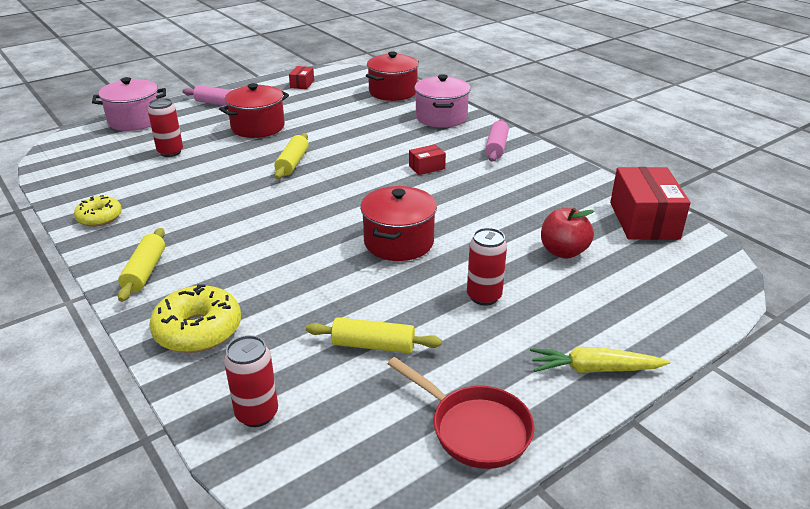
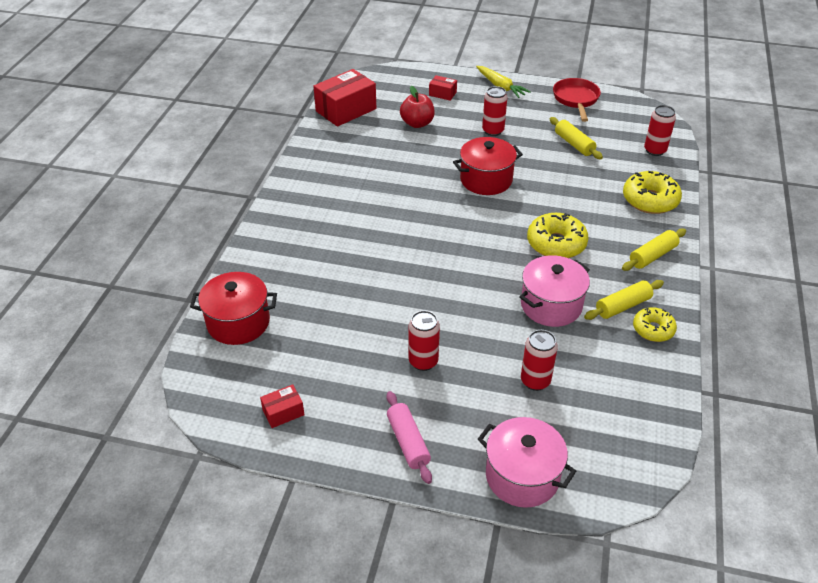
camera: 130 degrees left, 10 degrees up
red pot [219,83,289,138] -> red can [409,311,440,371]
yellow rolling pin [274,133,309,179] -> yellow rolling pin moved to [584,280,664,320]
red box [409,144,446,175] -> red box moved to [429,75,457,101]
pink pot [414,74,471,128] -> pink pot moved to [519,255,590,327]
pink rolling pin [485,119,509,162] -> none
none -> yellow donut [527,213,589,258]

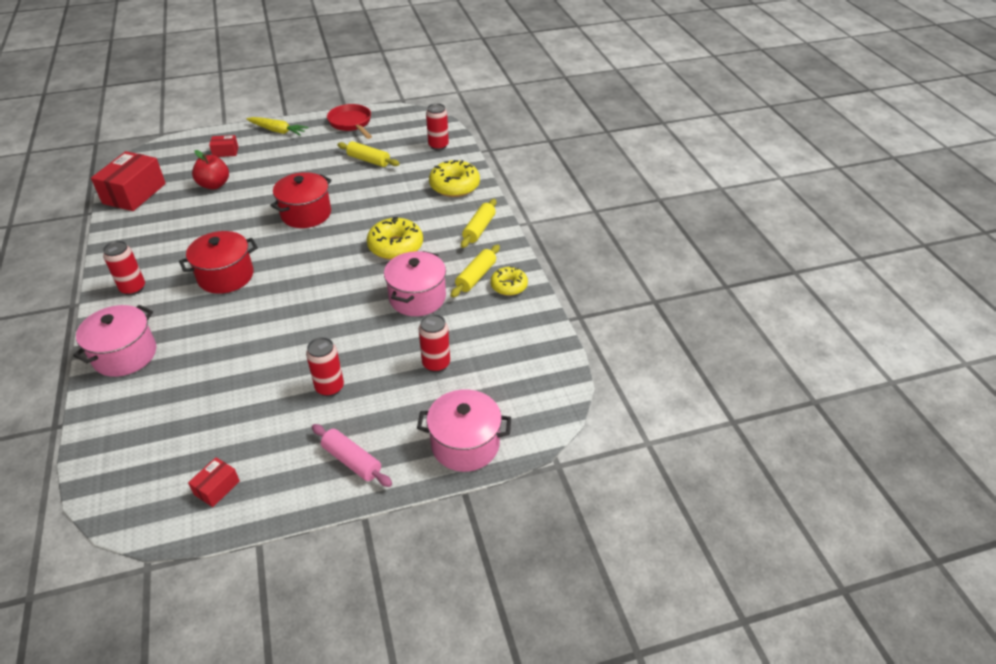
camera: 30 degrees left, 0 degrees up
red pot [190,272,277,345] -> red pot moved to [179,231,258,294]
red can [482,86,507,136] -> red can moved to [103,241,145,295]
none -> pink pot [73,305,156,377]

